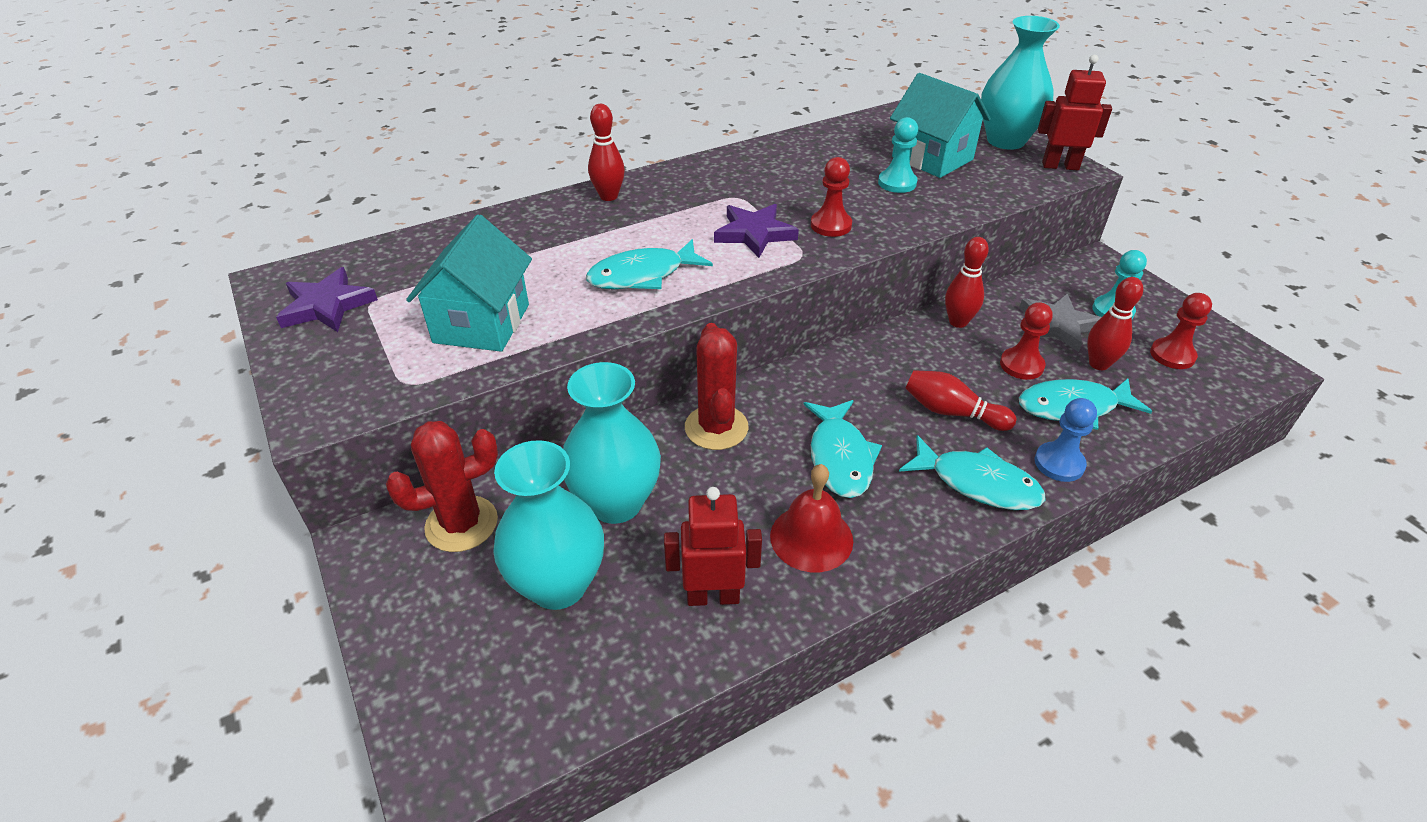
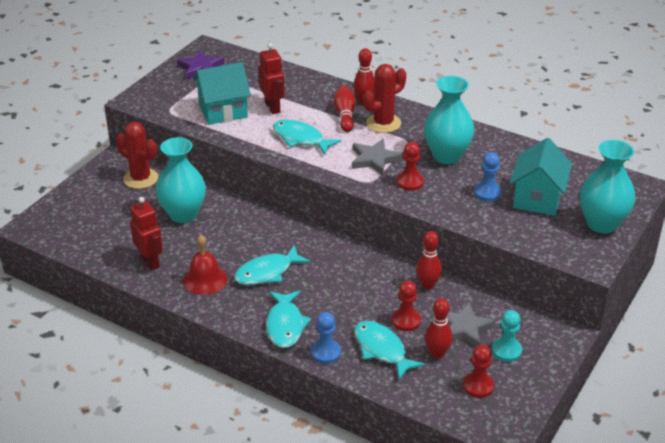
camera: 60 degrees right, 5 degrees down
turquoise vase [493,440,604,610] -> turquoise vase moved to [424,76,474,164]
red cactus [685,323,749,450] -> red cactus moved to [363,64,406,133]
purple star [714,204,799,258] -> grey star [352,139,403,175]
turquoise pawn [878,117,918,193] -> blue pawn [474,152,502,202]
red bowling pin [905,370,1016,431] -> red bowling pin moved to [333,85,356,132]
red robot [1038,55,1112,170] -> red robot moved to [259,43,285,114]

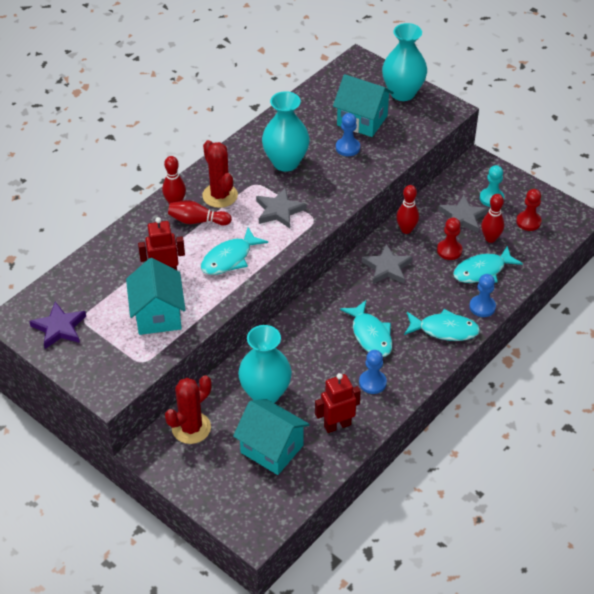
camera: 80 degrees left, 10 degrees up
red bell [183,235,227,295] -> blue pawn [359,350,387,394]
red pawn [397,142,424,191] -> none
none -> turquoise house [233,399,310,475]
none -> grey star [362,244,413,284]

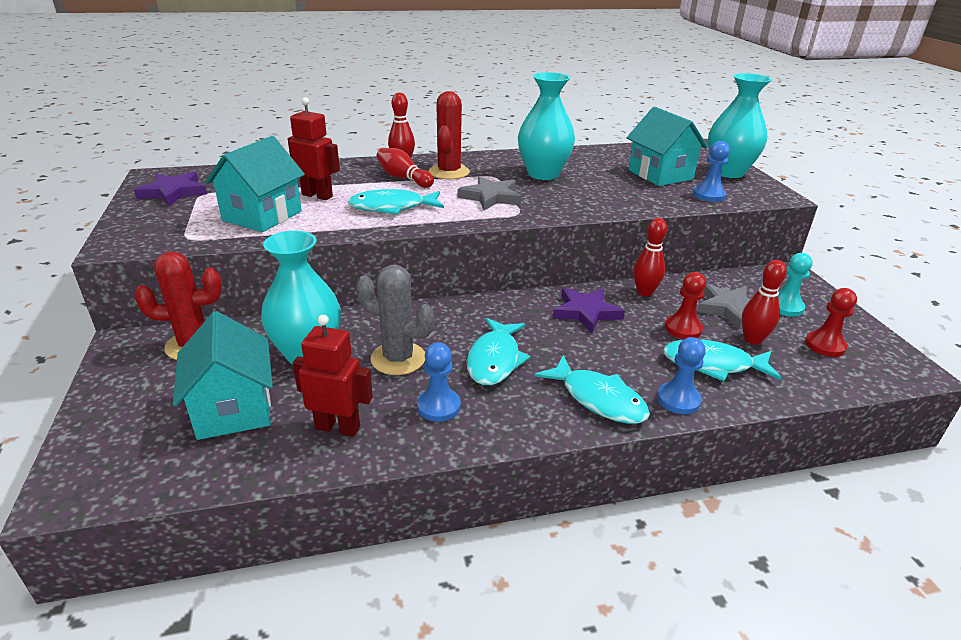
camera: 35 degrees right, 15 degrees down
blue pawn [336,113,360,156] -> blue pawn moved to [693,141,730,202]
grey star [362,244,413,284] -> purple star [553,288,625,333]
none -> grey cactus [356,265,434,375]

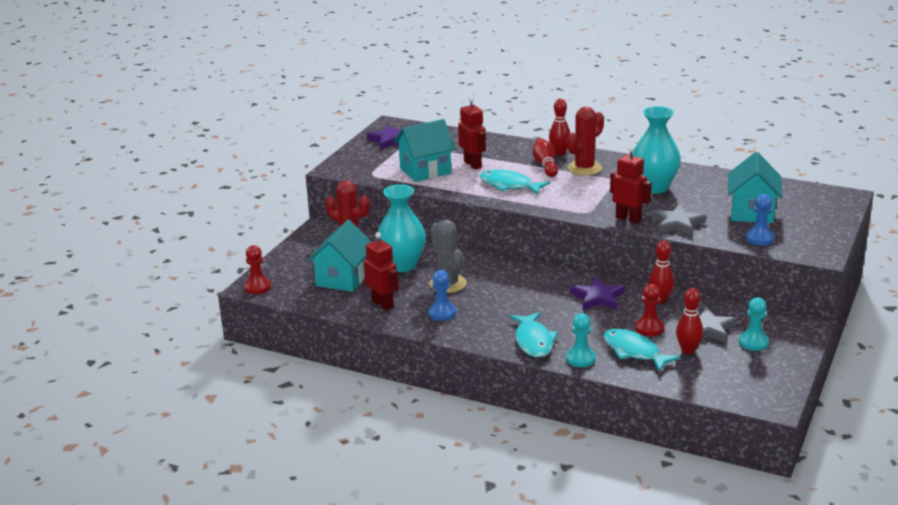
camera: 40 degrees right, 5 degrees down
grey star [457,176,521,210] -> grey star moved to [651,204,706,236]
turquoise fish [467,318,530,385] -> none
blue pawn [657,337,706,414] -> turquoise pawn [566,313,596,367]
turquoise vase [708,73,772,178] -> none
red pawn [805,288,857,357] -> red pawn moved to [244,245,271,294]
none -> red robot [610,146,652,224]

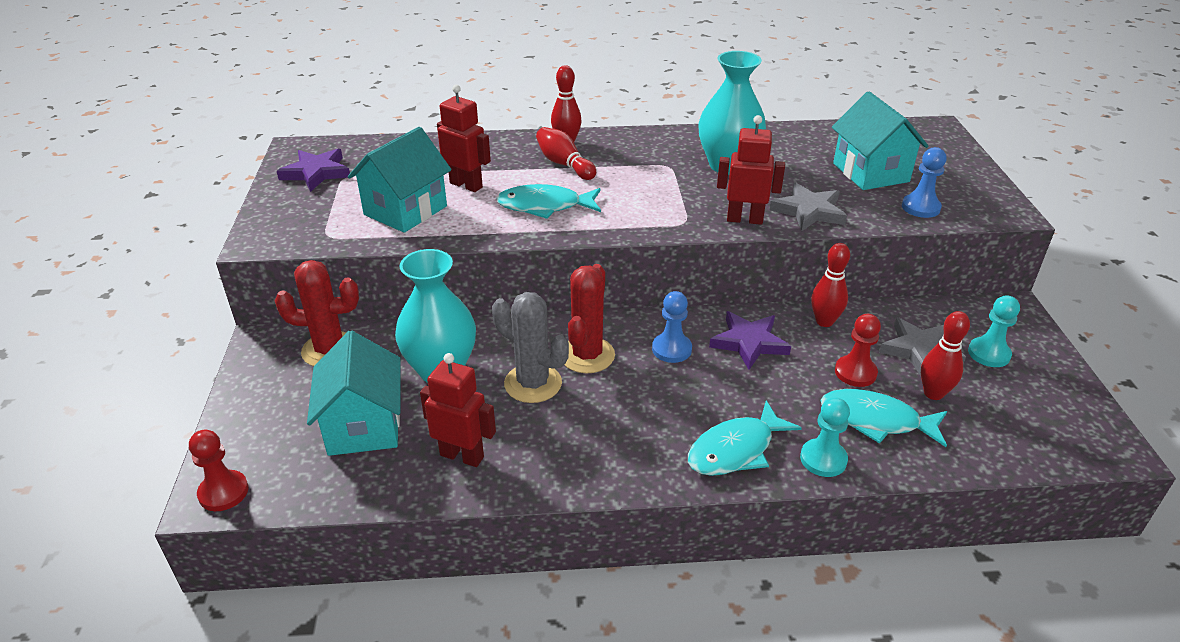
camera: 30 degrees left, 10 degrees up
blue pawn [428,270,456,321] -> blue pawn moved to [652,291,692,363]
turquoise fish [510,312,558,357] -> turquoise fish turned 90 degrees clockwise [688,400,802,476]
red cactus [567,107,604,175] -> red cactus moved to [565,264,615,373]

